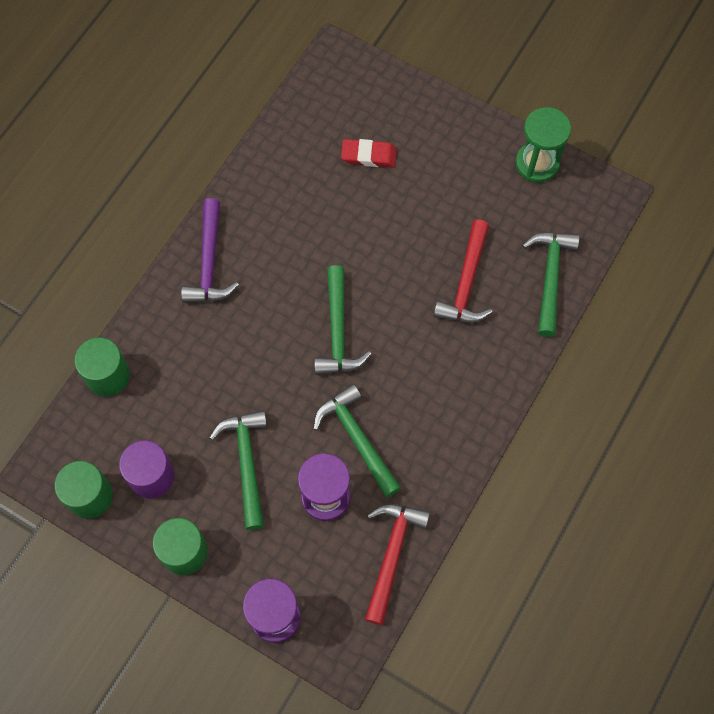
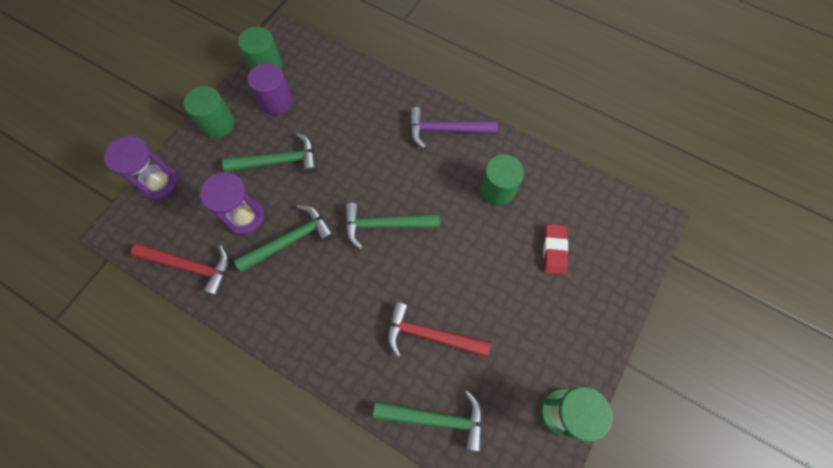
camera: 90 degrees right, 0 degrees up
green cylinder [74,337,130,396] -> green cylinder moved to [480,154,524,206]

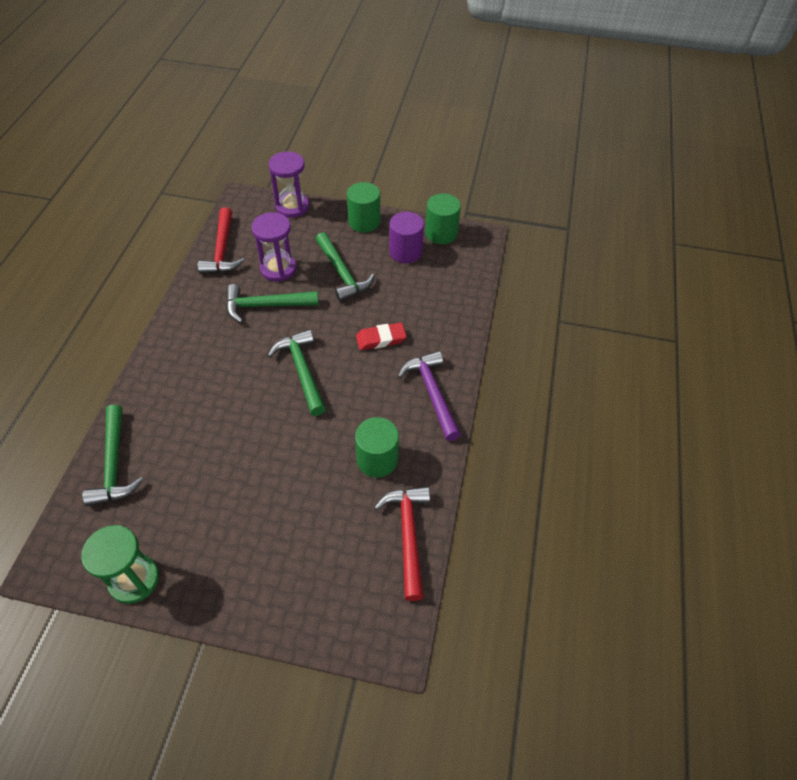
camera: 70 degrees right, 15 degrees down
green hammer [234,205,334,273] -> green hammer turned 135 degrees clockwise [226,284,319,323]
red hammer [387,302,491,357] -> red hammer moved to [374,486,430,601]
red eraser [543,224,568,275] -> red eraser moved to [356,323,407,350]

